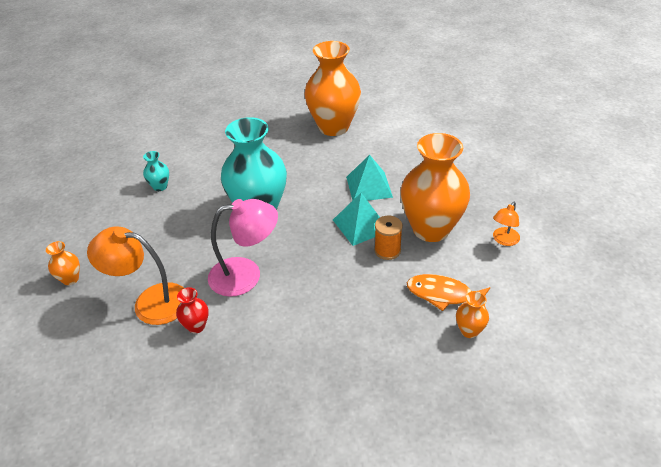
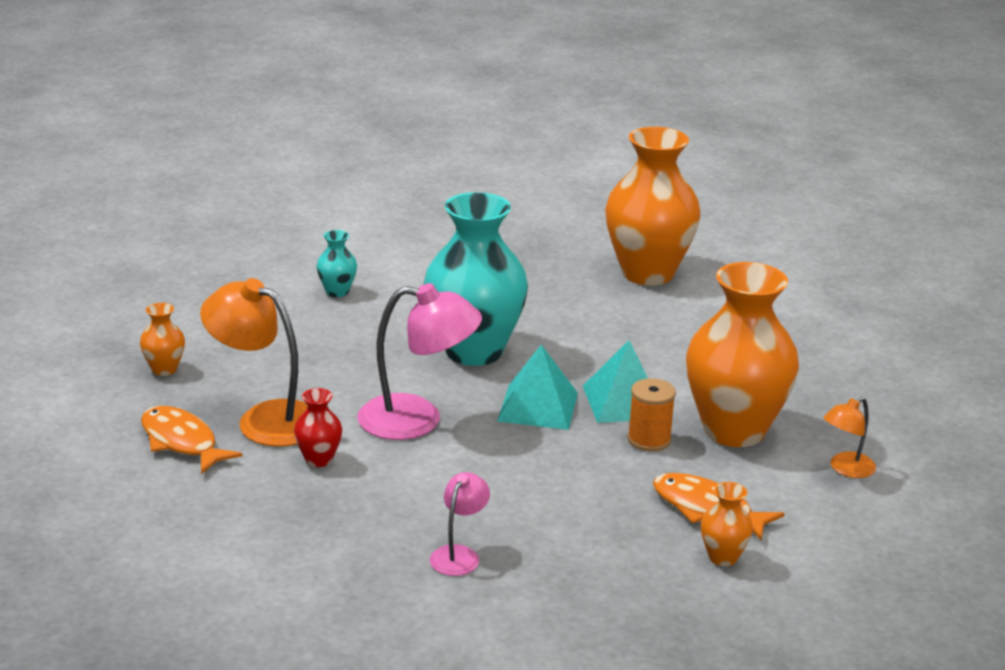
camera: 15 degrees right, 15 degrees down
turquoise pyramid [346,155,393,201] -> turquoise pyramid moved to [497,345,578,430]
none -> orange fish [141,406,243,474]
none -> pink lamp [430,472,490,576]

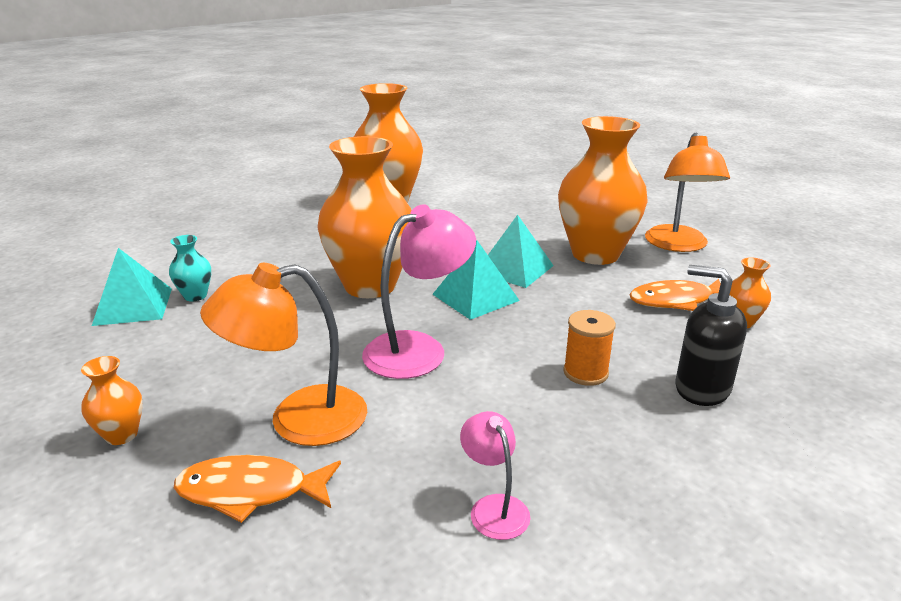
camera: 45 degrees left, 0 degrees up
red vase [294,388,342,467] -> none
turquoise vase [423,192,528,366] -> orange vase [317,136,411,298]
pink lamp [430,472,490,576] -> pink lamp moved to [460,411,531,540]
orange spool [627,378,676,452] -> orange spool moved to [563,310,616,386]
orange lamp [824,397,876,478] -> orange lamp [645,133,730,252], size x1.89
none -> turquoise pyramid [92,248,172,326]
none -> black soap dispenser [675,265,747,406]

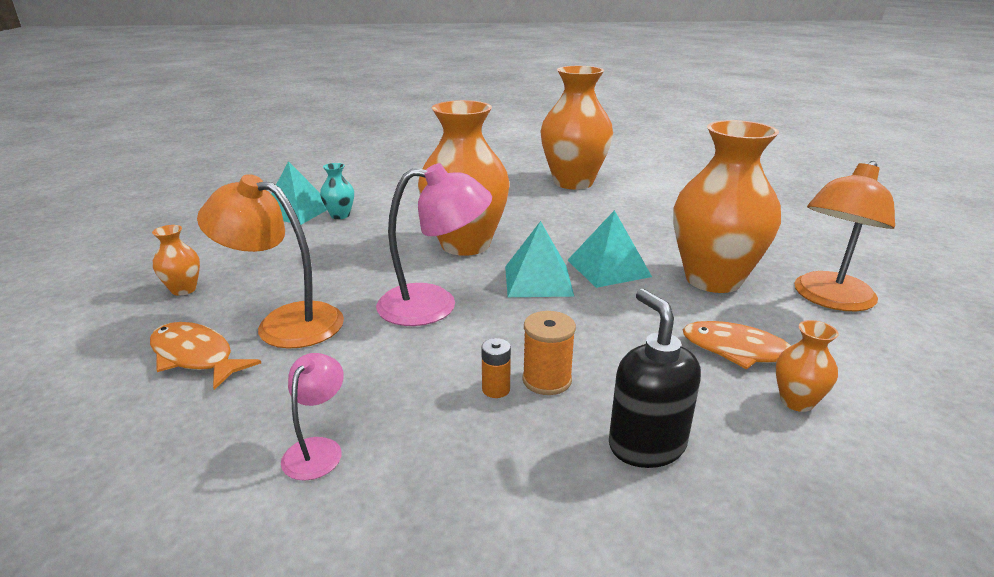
camera: 35 degrees right, 0 degrees up
none -> orange battery [481,338,511,398]

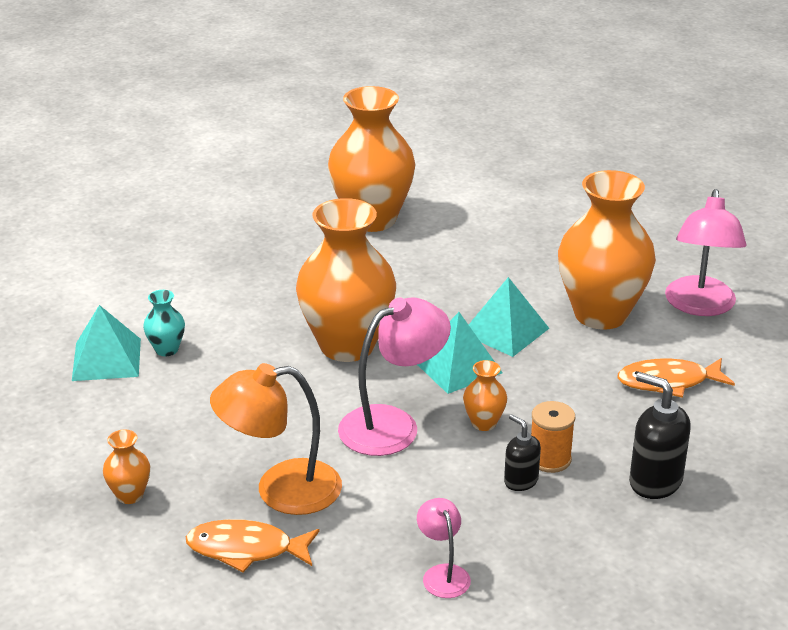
camera: 30 degrees left, 5 degrees up
orange battery [481,338,511,398] -> black soap dispenser [504,414,541,491]
orange vase [776,320,839,412] -> orange vase moved to [463,360,507,431]
orange lamp [794,161,895,311] -> pink lamp [665,189,746,316]

